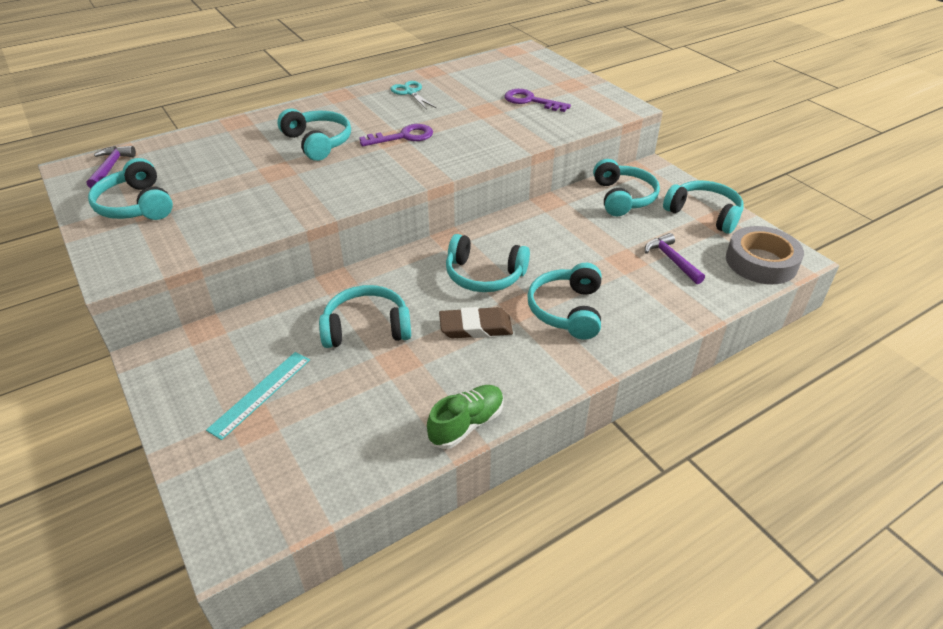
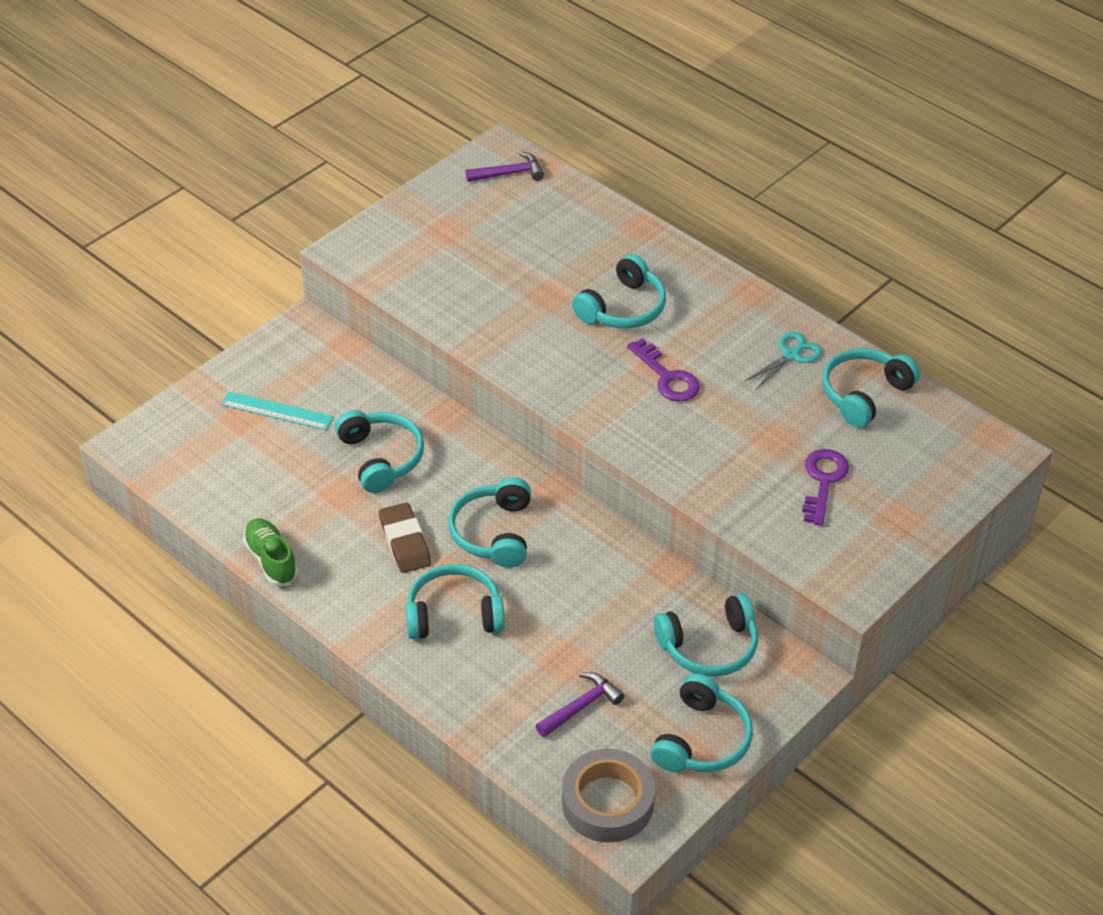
camera: 75 degrees right, 5 degrees up
turquoise headphones [88,158,173,220] -> turquoise headphones moved to [822,348,920,428]
green shoe [427,385,504,449] -> green shoe turned 150 degrees counterclockwise [243,518,298,586]

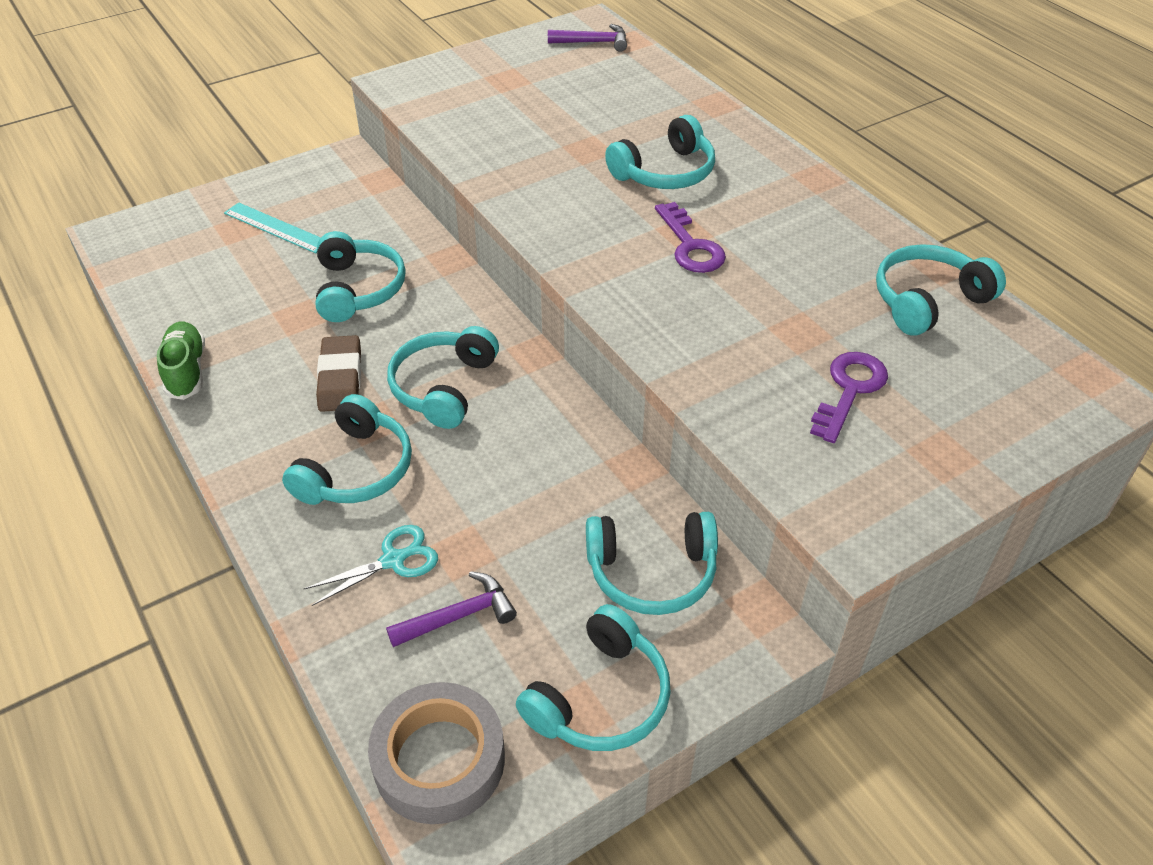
camera: 15 degrees right, 0 degrees up
turquoise headphones [406,564,505,639] -> turquoise headphones turned 105 degrees clockwise [282,394,412,505]
turquoise scissors [745,332,822,389] -> turquoise scissors moved to [304,525,438,606]

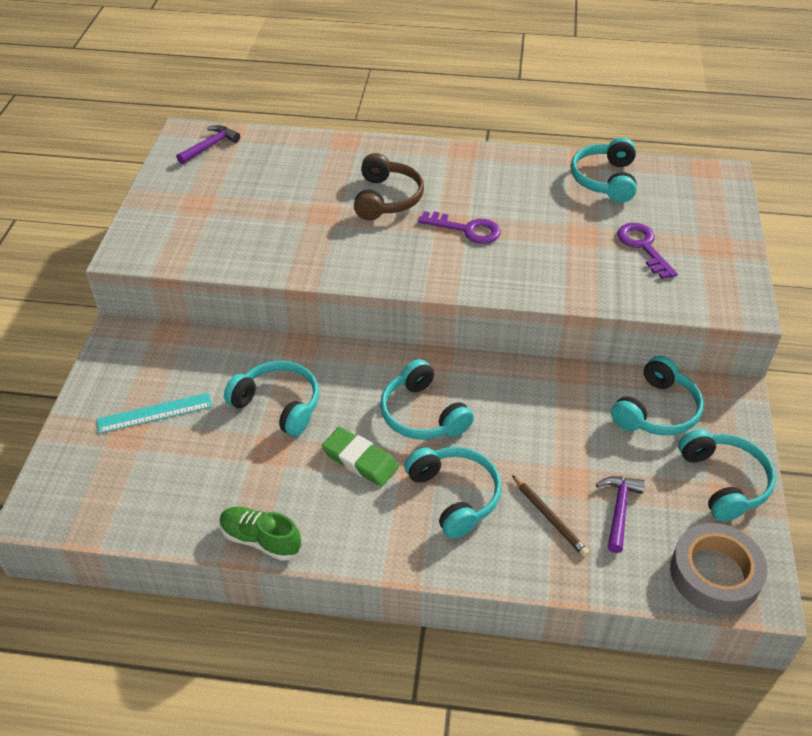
camera: 50 degrees left, 0 degrees up
turquoise scissors [304,525,438,606] -> brown pencil [512,475,589,557]
brown eraser [316,335,361,412] -> green eraser [322,427,399,487]
turquoise headphones [605,115,715,189] -> brown headphones [354,153,424,220]

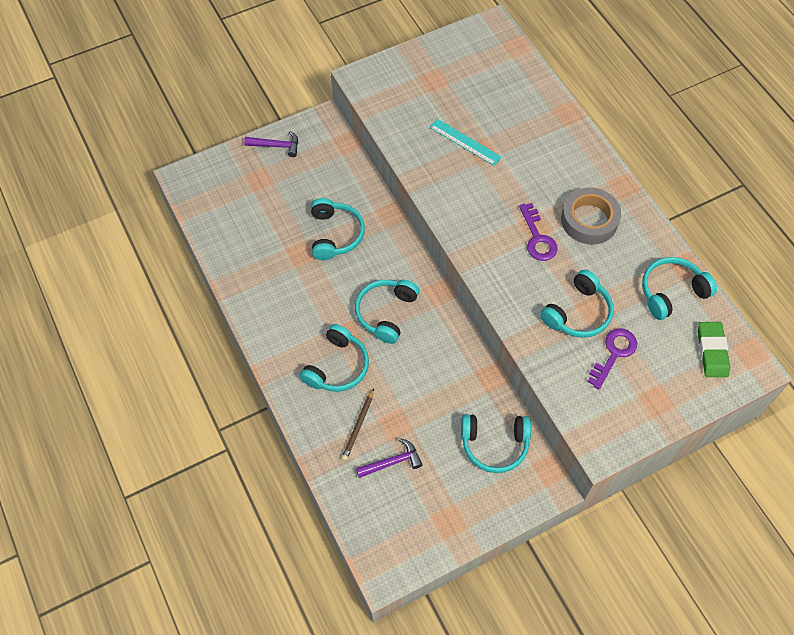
camera: 55 degrees right, 15 degrees up
turquoise ruler [97,393,212,434] -> turquoise ruler moved to [430,119,502,166]
purple hammer [177,125,240,164] -> purple hammer moved to [244,131,298,157]
green shoe [220,507,301,561] -> none
green eraser [322,427,399,487] -> green eraser moved to [698,322,730,377]
brown headphones [354,153,424,220] -> none
grey tape [670,523,768,615] -> grey tape moved to [561,187,621,244]
turquoise headphones [678,429,776,522] -> turquoise headphones moved to [540,270,613,338]

